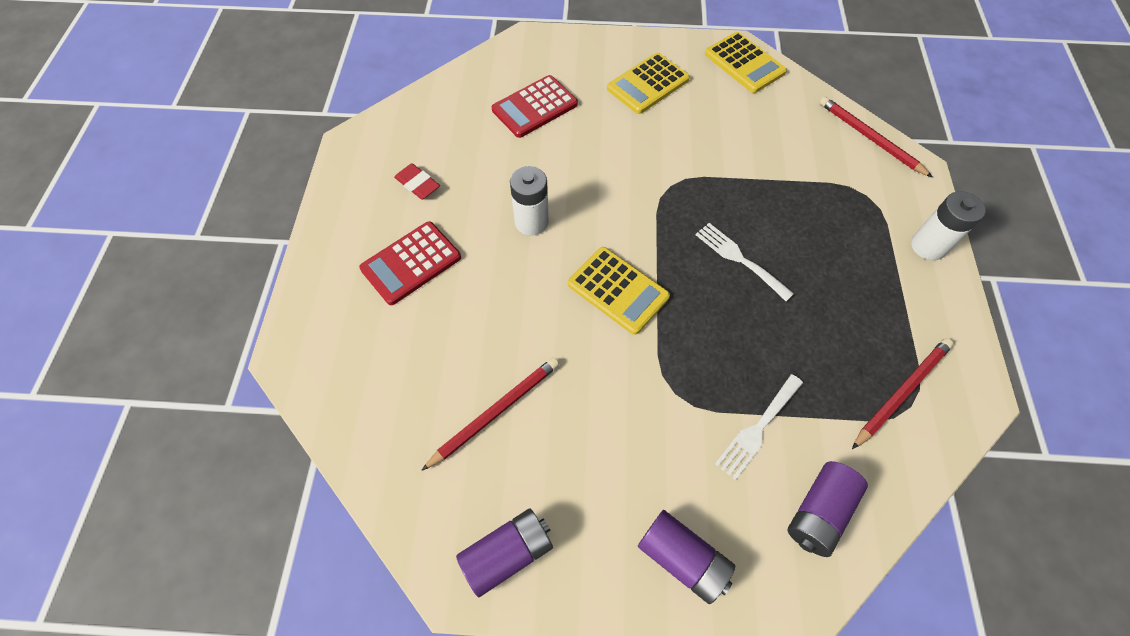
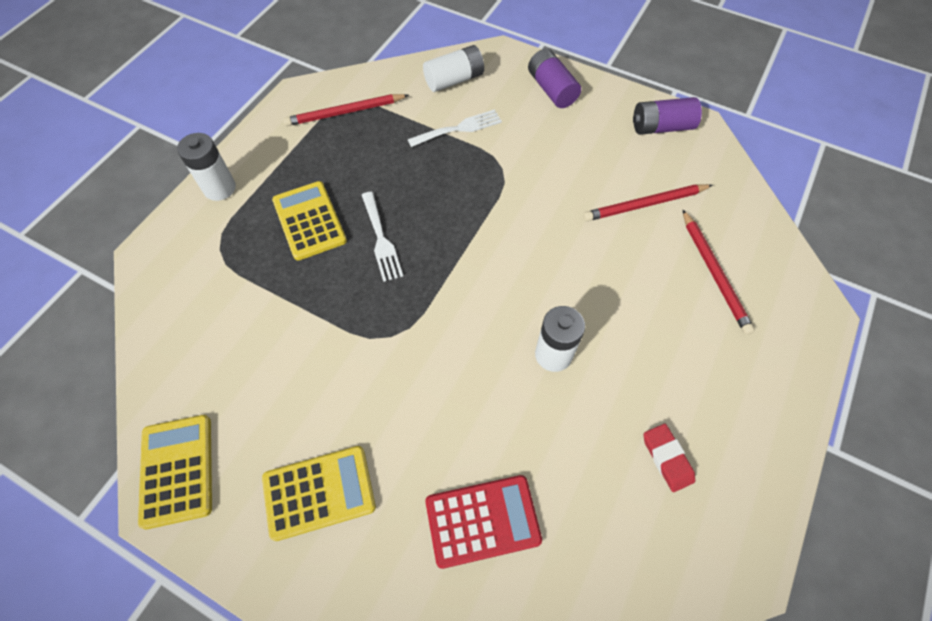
camera: 155 degrees left, 0 degrees up
red calculator [359,221,461,305] -> none
yellow calculator [568,247,670,335] -> yellow calculator moved to [272,181,347,261]
purple battery [787,461,868,557] -> white battery [423,45,484,92]
red pencil [819,96,932,177] -> red pencil moved to [683,210,755,335]

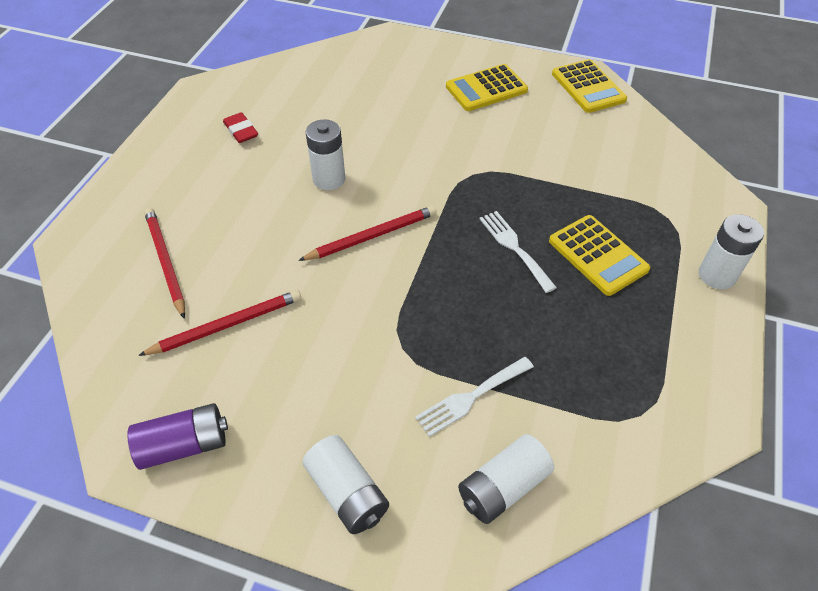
camera: 170 degrees right, 10 degrees down
red pencil [283,94,409,126] -> red pencil moved to [298,206,437,261]
red calculator [426,475,542,569] -> none
purple battery [528,49,581,108] -> white battery [303,435,389,534]

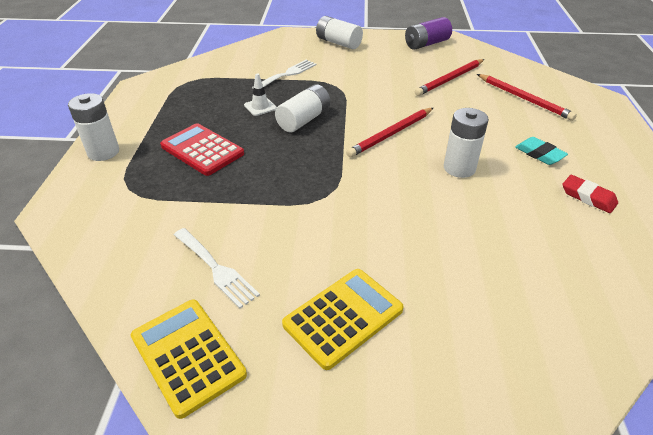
camera: 165 degrees right, 10 degrees down
white battery [458,434,554,524] -> white battery moved to [275,84,331,133]
white fork [479,211,557,293] -> white fork moved to [174,228,260,308]
yellow calculator [549,215,650,296] -> red calculator [160,123,244,176]
none -> white traffic cone [244,74,277,116]
none -> turquoise eraser [515,137,568,165]

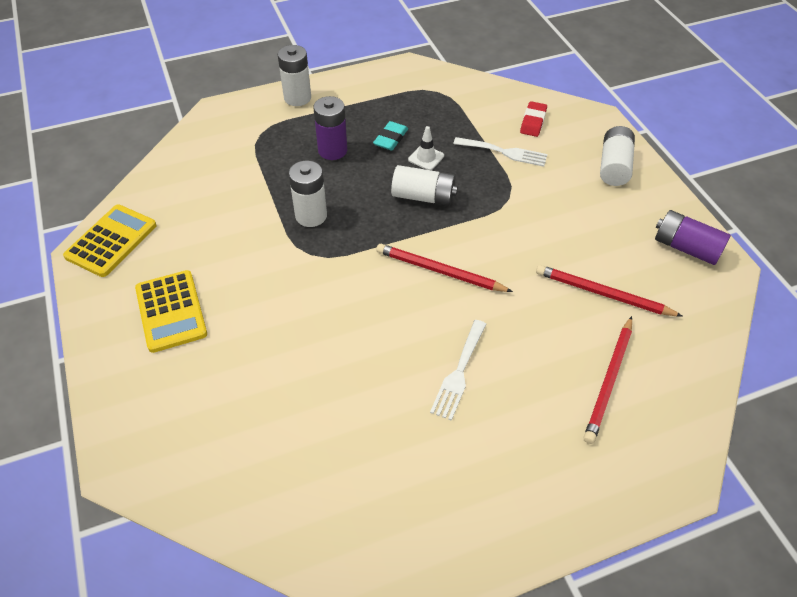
camera: 65 degrees right, 10 degrees up
red calculator [160,123,244,176] -> purple battery [313,96,347,160]
white fork [174,228,260,308] -> white fork moved to [430,320,487,421]
yellow calculator [282,269,404,370] -> yellow calculator turned 45 degrees clockwise [135,270,207,353]
white battery [444,108,489,178] -> white battery moved to [289,161,327,227]
turquoise eraser [515,137,568,165] -> turquoise eraser moved to [373,121,408,150]
red eraser [562,175,618,213] -> red eraser moved to [520,101,547,137]

